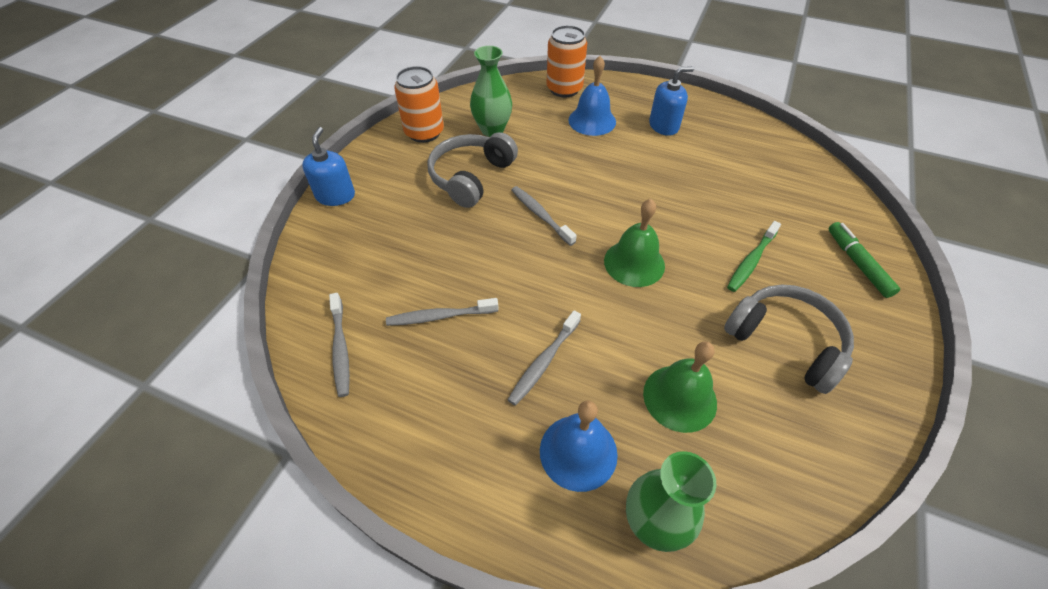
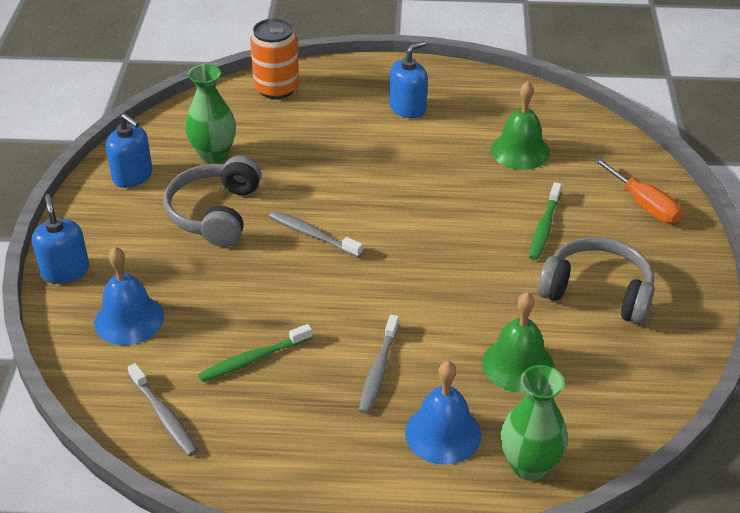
camera: 20 degrees left, 10 degrees down
grey toothbrush [386,298,499,326] -> green toothbrush [198,324,312,382]
orange can [394,66,444,143] -> blue soap dispenser [106,113,153,188]
blue bell [568,56,616,136] -> blue bell moved to [94,247,164,345]
green bell [604,199,665,287] -> green bell moved to [491,81,550,170]
green marker [828,222,900,298] -> orange screwdriver [593,157,682,223]

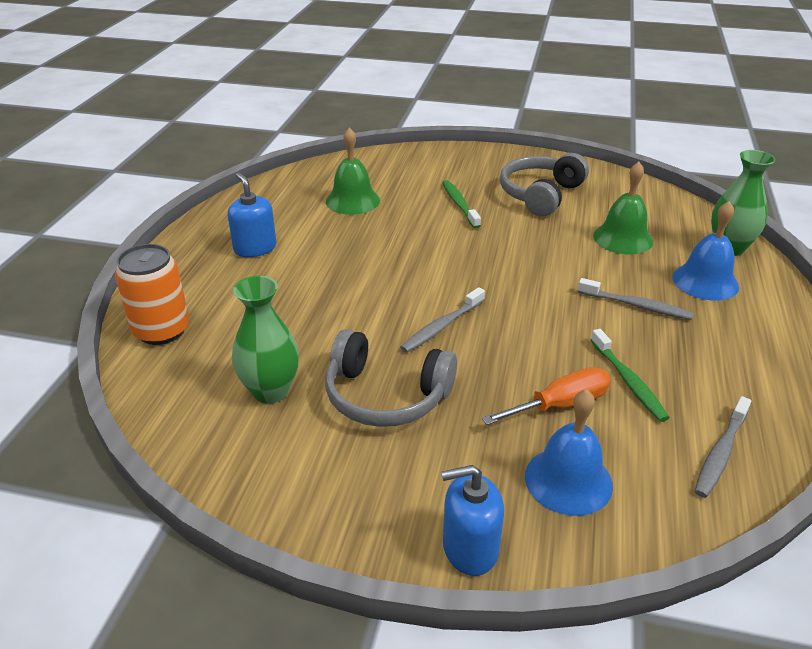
camera: 80 degrees left, 5 degrees down
blue soap dispenser [106,113,153,188] -> none
grey toothbrush [128,363,198,456] -> grey toothbrush turned 150 degrees clockwise [694,396,751,498]
green toothbrush [529,182,562,260] -> green toothbrush turned 135 degrees counterclockwise [442,180,481,229]
orange screwdriver [593,157,682,223] -> orange screwdriver moved to [482,367,611,425]

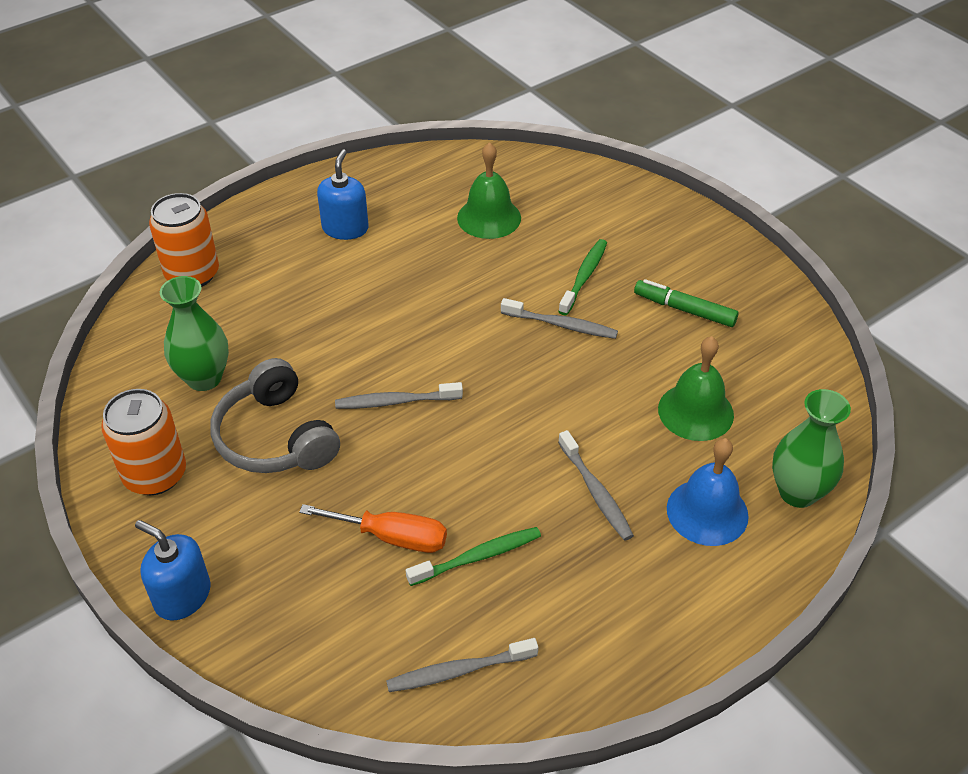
camera: 40 degrees right, 10 degrees up
grey headphones [500,153,589,216] -> green marker [634,279,739,327]
blue bell [525,389,613,516] -> none
green toothbrush [591,329,670,422] -> green toothbrush turned 135 degrees counterclockwise [406,527,541,586]
none -> orange can [101,389,186,495]
none -> grey toothbrush [501,298,618,339]

